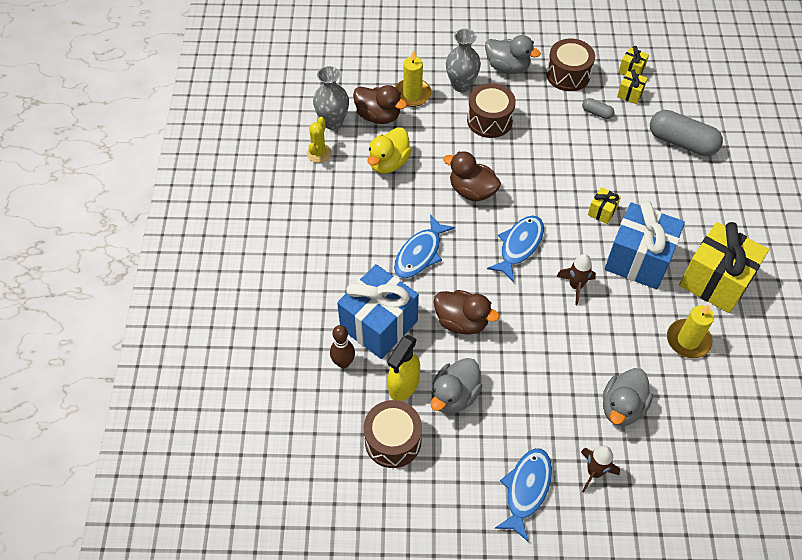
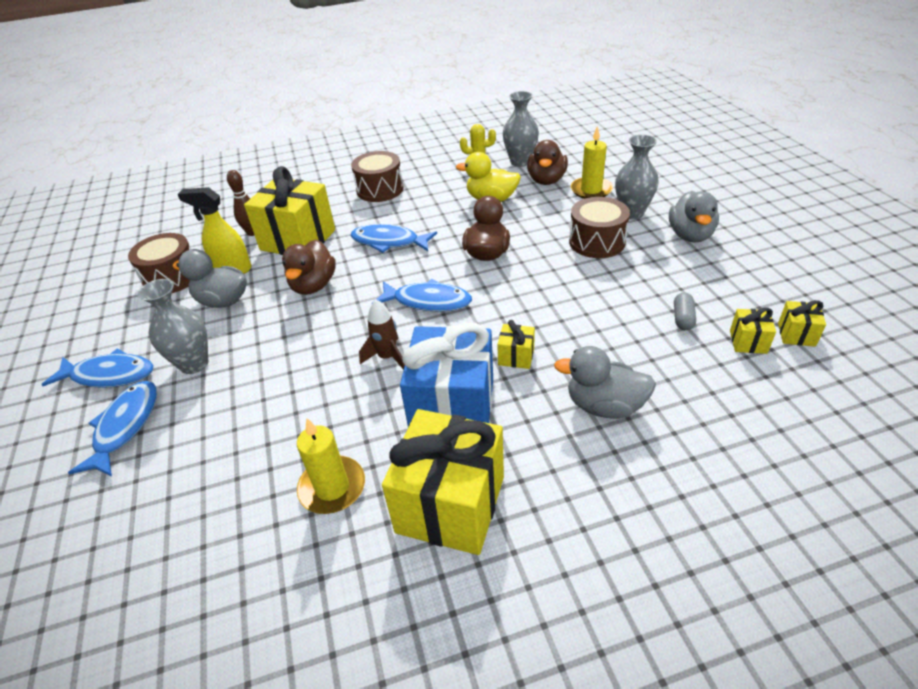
camera: 75 degrees right, 15 degrees down
blue gift [337,264,419,359] -> yellow gift [244,166,335,255]
brown drum [546,38,595,91] -> brown drum moved to [351,151,404,202]
brown rocket [581,446,620,493] -> blue fish [68,381,157,477]
grey duck [603,368,653,426] -> grey duck moved to [554,346,656,419]
grey capsule [650,110,723,156] -> none
none -> grey vase [138,279,208,374]

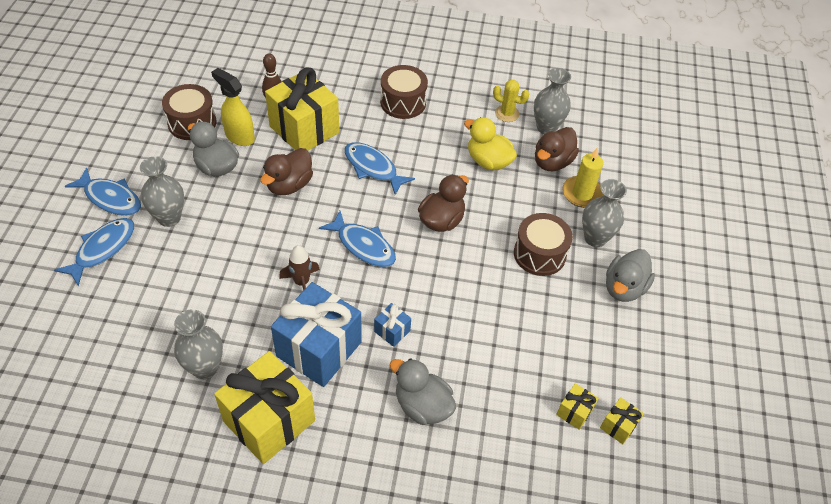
camera: 20 degrees right, 10 degrees up
yellow candle [297,418,365,514] -> grey vase [174,309,223,379]
yellow gift [497,320,535,369] -> blue gift [374,303,411,347]
grey capsule [674,293,696,330] -> none

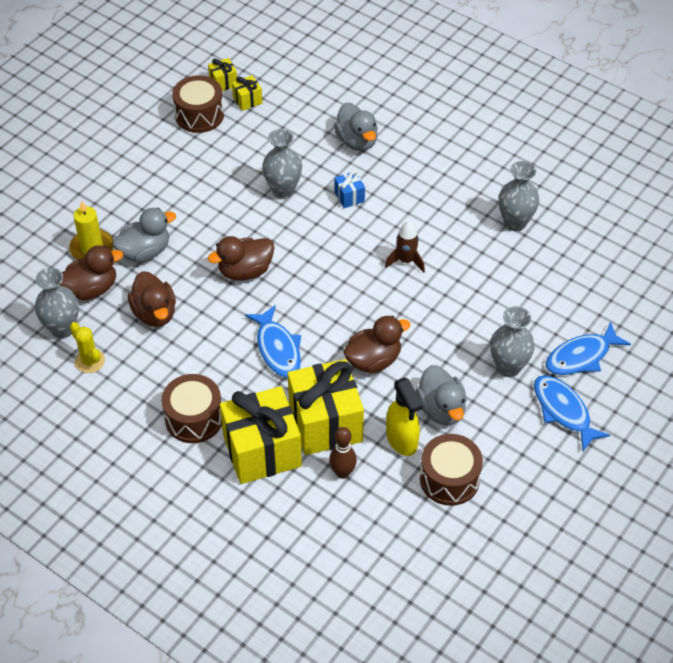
camera: 150 degrees left, 0 degrees up
yellow gift [214,351,315,464] -> yellow gift moved to [220,386,302,484]
blue gift [271,282,362,387] -> none
blue fish [319,211,396,267] -> none
yellow duck [464,117,517,171] -> brown duck [128,271,176,327]
brown drum [514,213,573,276] -> brown drum moved to [172,75,224,133]
grey vase [582,179,627,247] -> grey vase moved to [262,129,302,199]
grey duck [606,249,655,302] -> grey duck moved to [112,208,176,262]

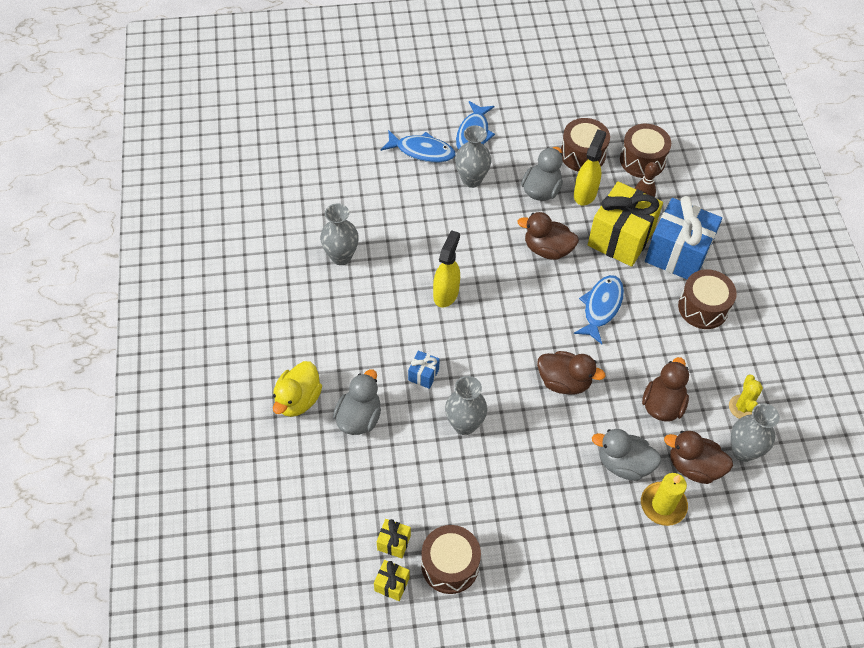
camera: 135 degrees left, 5 degrees up
yellow gift [220,386,302,484] -> blue gift [645,196,722,279]
brown rocket [385,221,425,273] -> yellow spray bottle [433,230,460,308]
none -> yellow duck [273,361,322,417]
none -> brown drum [620,124,671,178]

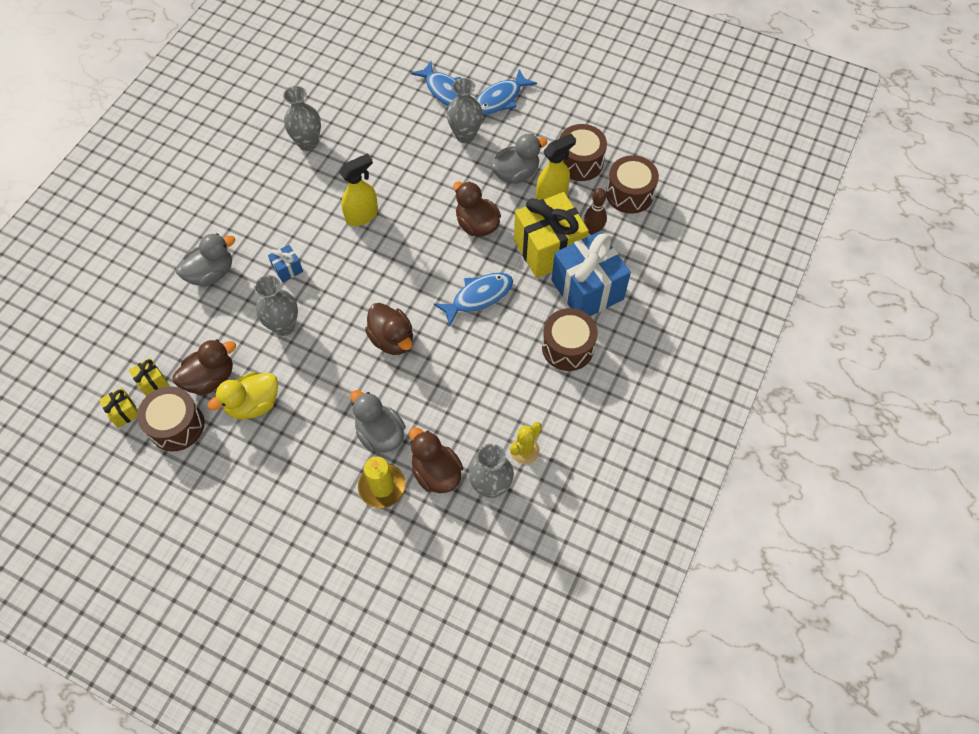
camera: 35 degrees right, 5 degrees up
yellow duck [273,361,322,417] -> yellow duck moved to [208,372,278,420]
brown duck [642,357,689,421] -> brown duck moved to [173,339,236,395]

